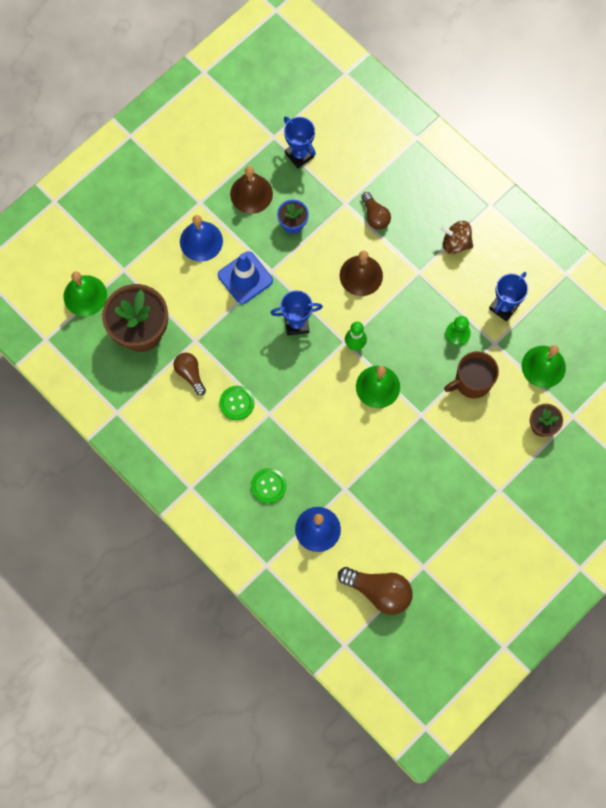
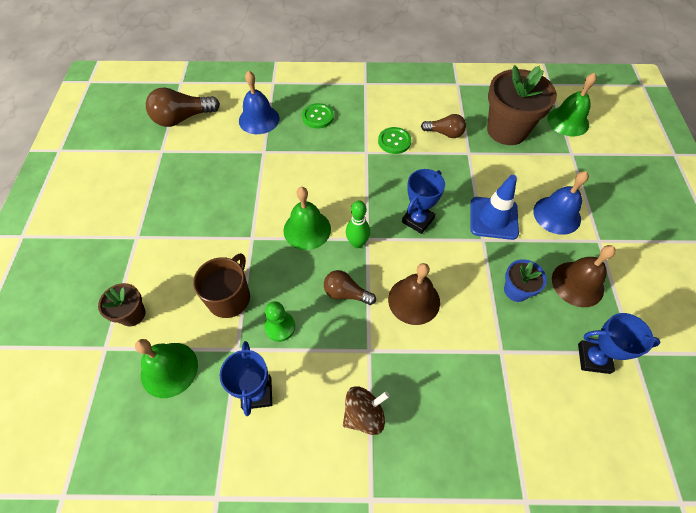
camera: 135 degrees right, 15 degrees down
brown light bulb [361,192,391,230] -> brown light bulb moved to [324,270,376,305]

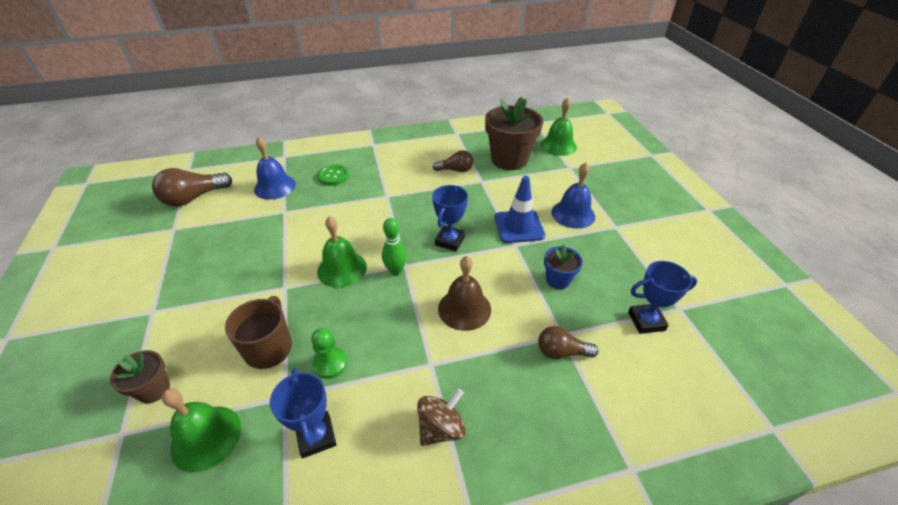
camera: 15 degrees left, 15 degrees down
brown light bulb [324,270,376,305] -> brown light bulb moved to [538,326,599,359]
green button [378,127,411,154] -> none
brown bell [552,245,616,307] -> none

